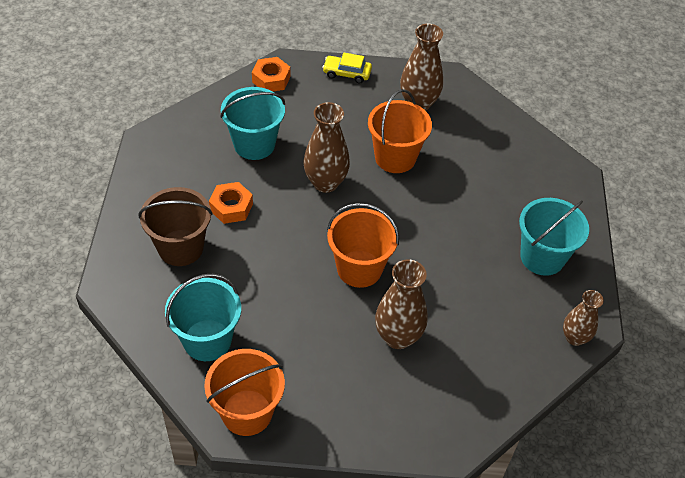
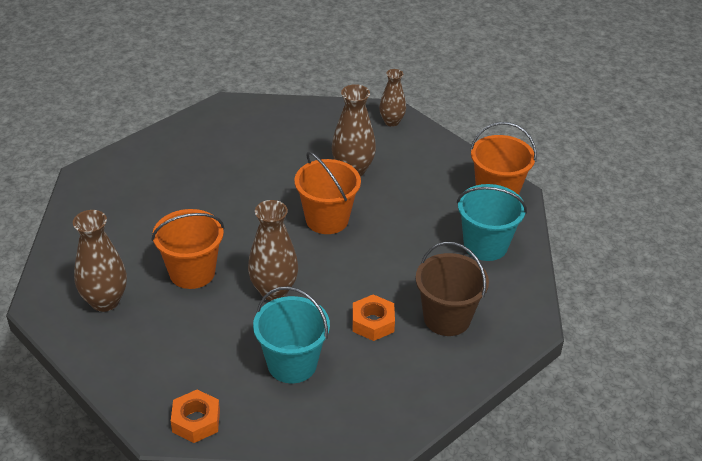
camera: 135 degrees left, 10 degrees down
yellow car [323,53,372,83] -> none
turquoise bucket [519,198,589,276] -> none
brown vase [563,290,604,346] -> brown vase moved to [379,69,406,127]

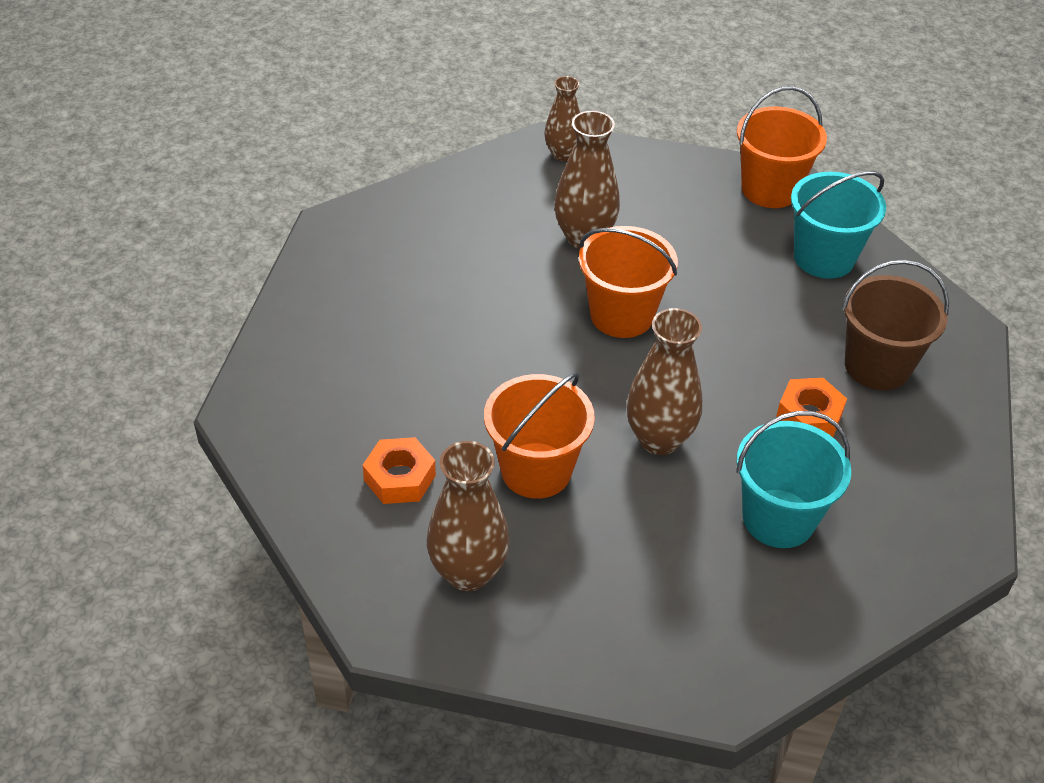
camera: 35 degrees left, 5 degrees up
orange nut [171,390,220,443] -> orange nut moved to [363,437,436,504]

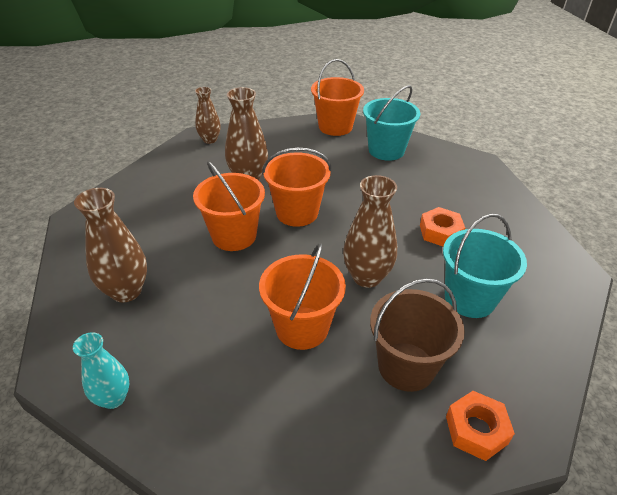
camera: 25 degrees left, 5 degrees down
orange nut [363,437,436,504] -> orange nut moved to [446,391,515,461]
brown vase [427,441,509,591] -> brown vase moved to [74,188,147,303]
brown bucket [842,260,949,390] -> brown bucket moved to [370,278,465,392]
none -> turquoise vase [73,332,129,409]
none -> orange bucket [193,161,265,251]

